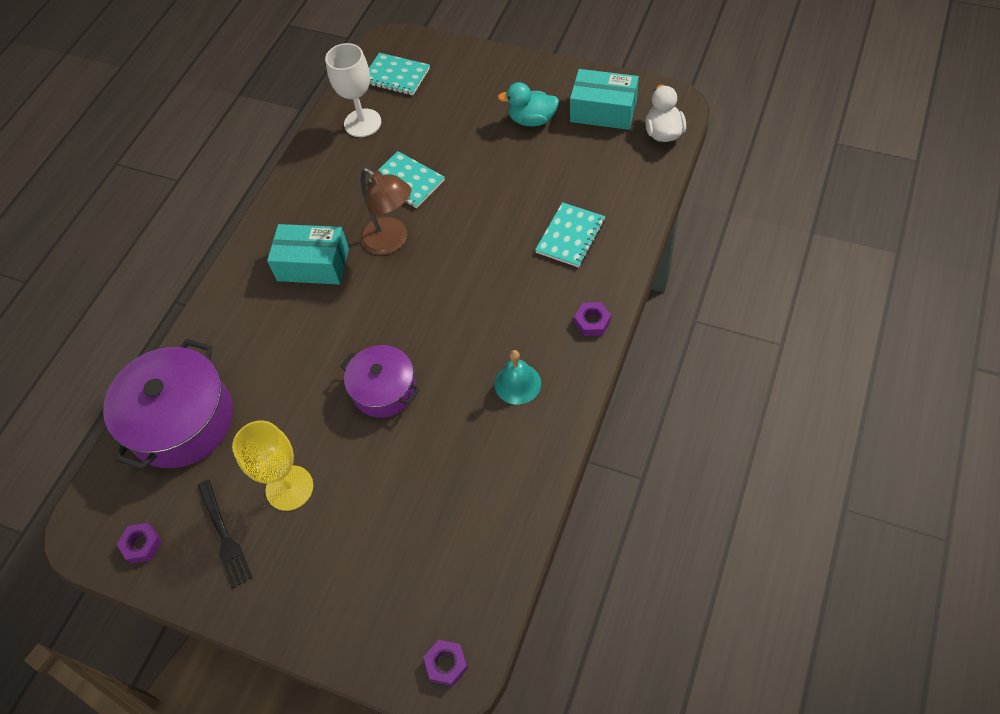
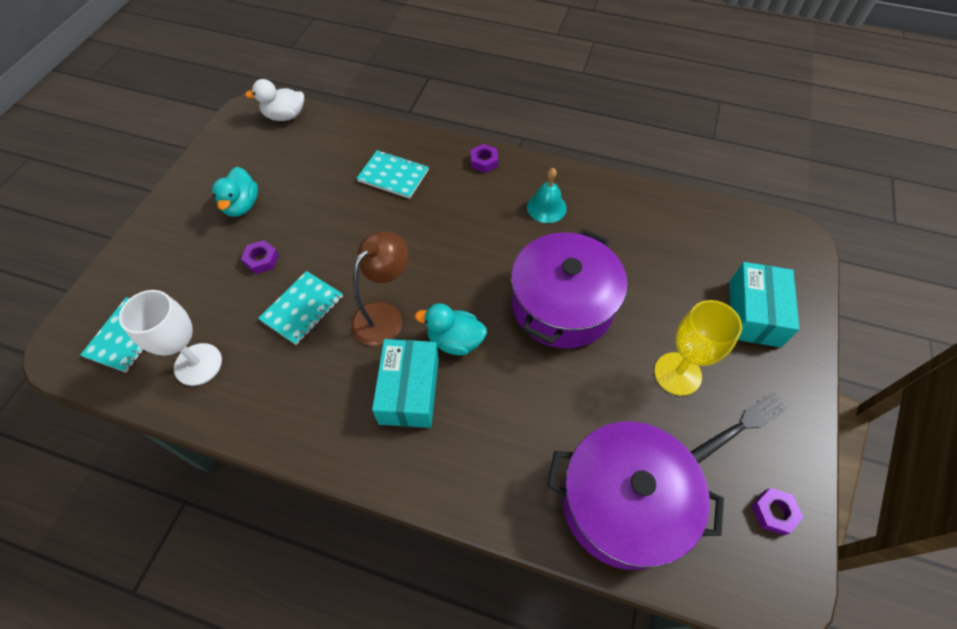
camera: 100 degrees left, 0 degrees up
purple pot [341,345,420,418] -> purple pot [511,229,628,349], size x1.65
purple nut [423,640,468,686] -> purple nut moved to [241,240,279,274]
turquoise box [570,69,639,130] -> turquoise box moved to [729,262,799,347]
none -> turquoise duck [415,303,487,355]

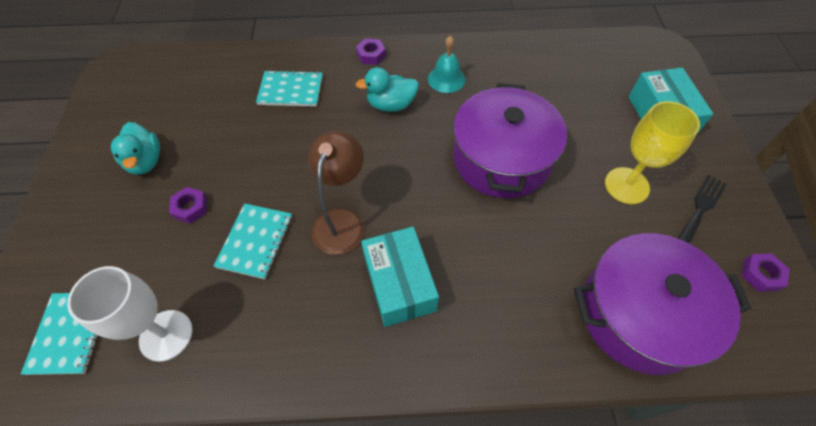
camera: 20 degrees left, 0 degrees up
white duck [245,79,304,121] -> none
turquoise duck [415,303,487,355] -> turquoise duck moved to [355,67,419,112]

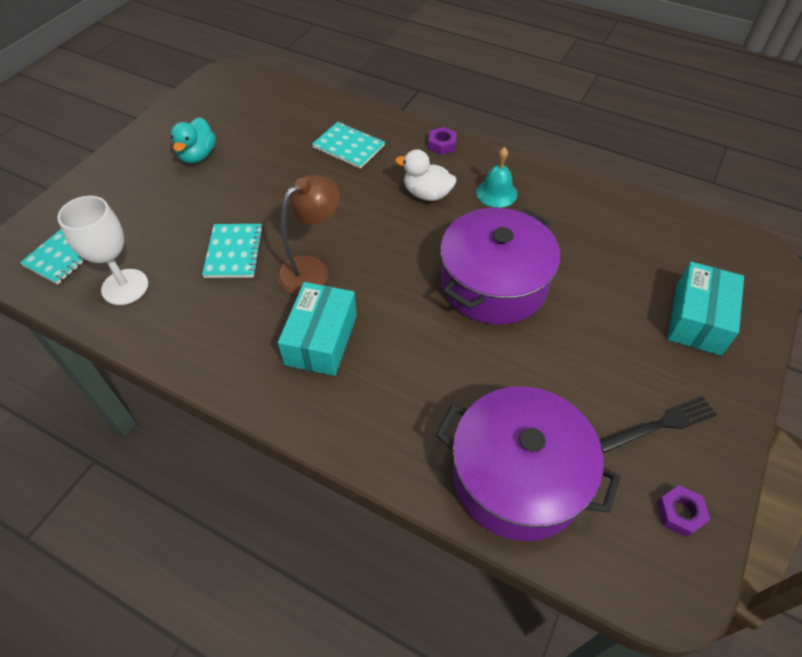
camera: 30 degrees right, 5 degrees down
purple nut [169,187,207,224] -> none
turquoise notebook [213,203,292,279] -> turquoise notebook turned 45 degrees counterclockwise [202,224,263,278]
turquoise duck [355,67,419,112] -> white duck [395,149,456,201]
yellow goblet [605,101,700,204] -> none

